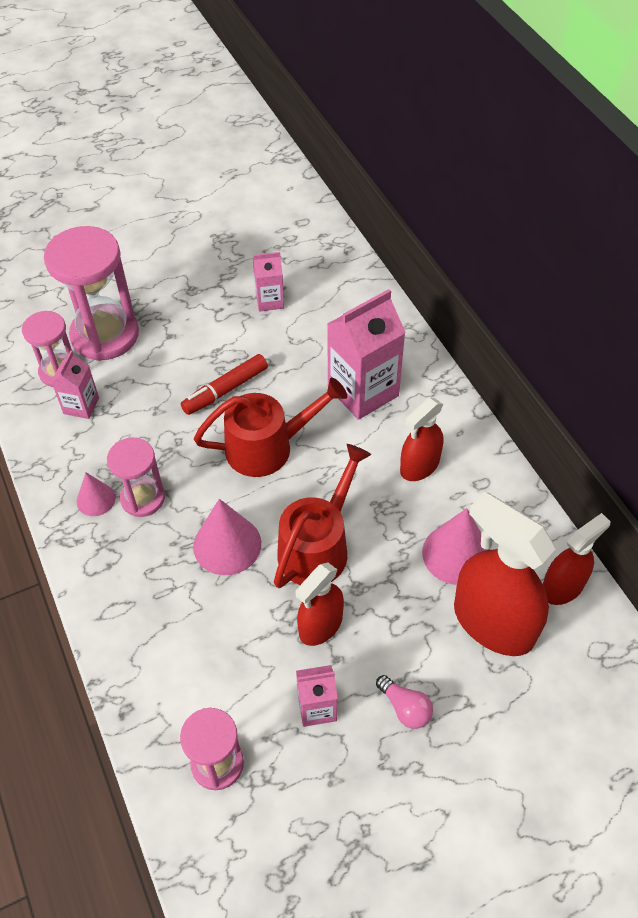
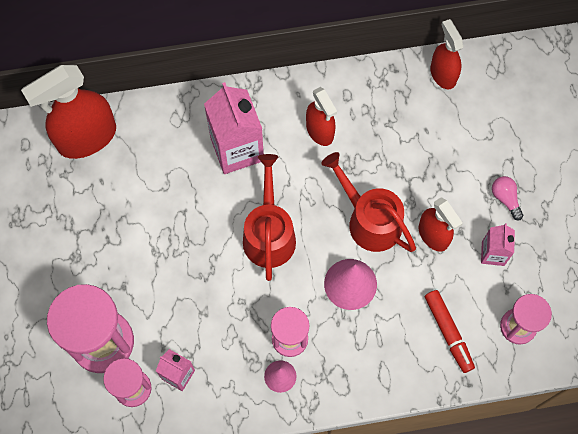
camera: 75 degrees left, 15 degrees up
red marker [181,354,268,415] -> red marker moved to [425,290,475,373]
pink carton [253,252,284,312] -> none
pink light bulb [376,675,433,729] -> pink light bulb turned 90 degrees counterclockwise [492,176,524,220]
pink cone [422,508,490,585] -> none
red spray bottle [454,492,556,656] -> red spray bottle moved to [21,65,116,159]

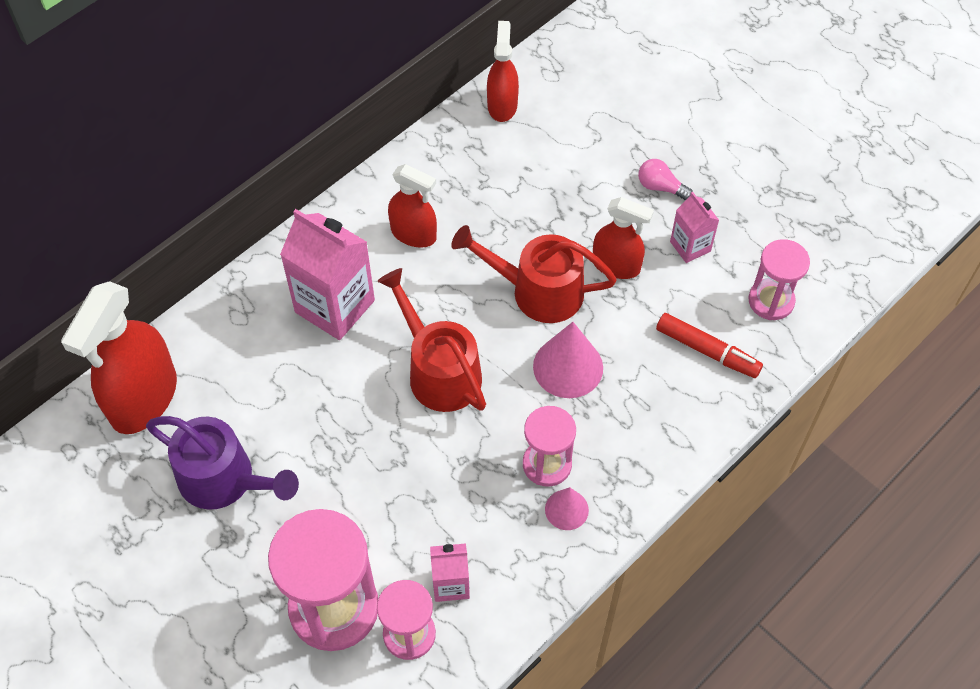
camera: 35 degrees left, 10 degrees down
red spray bottle [430,19,464,89] -> red spray bottle turned 60 degrees clockwise [487,21,519,122]
none -> purple watering can [146,416,299,510]

